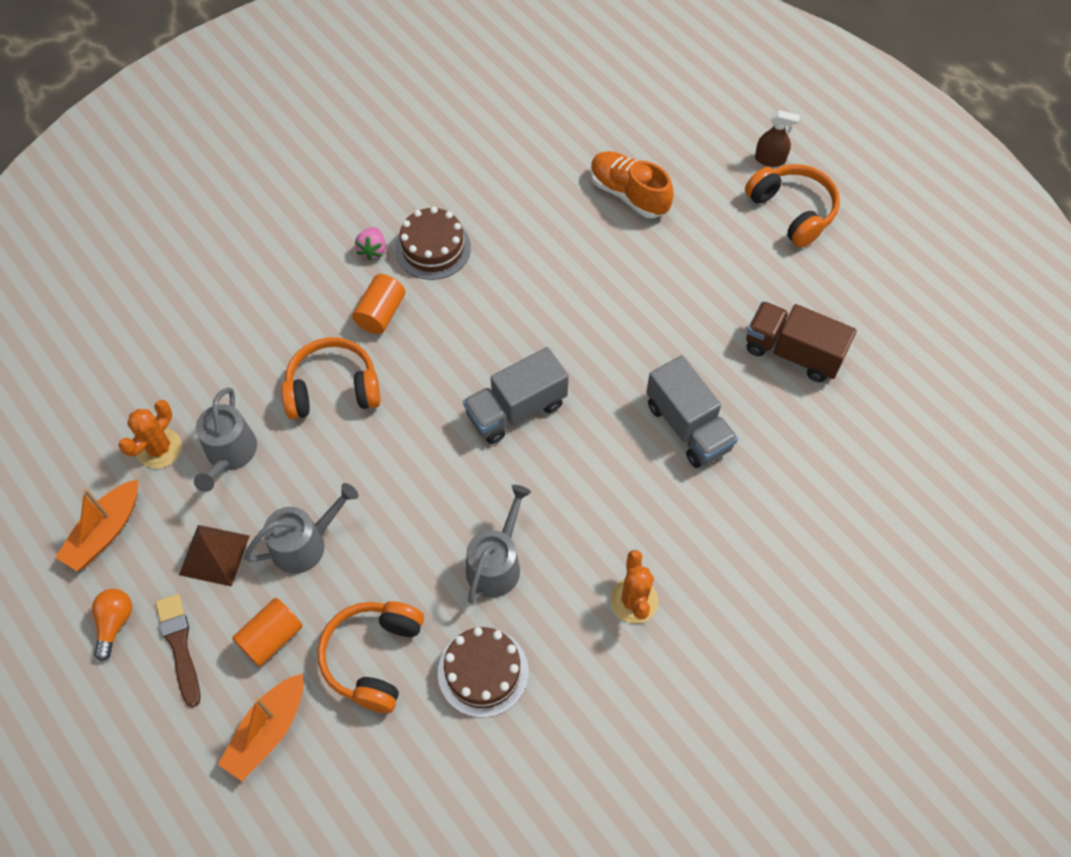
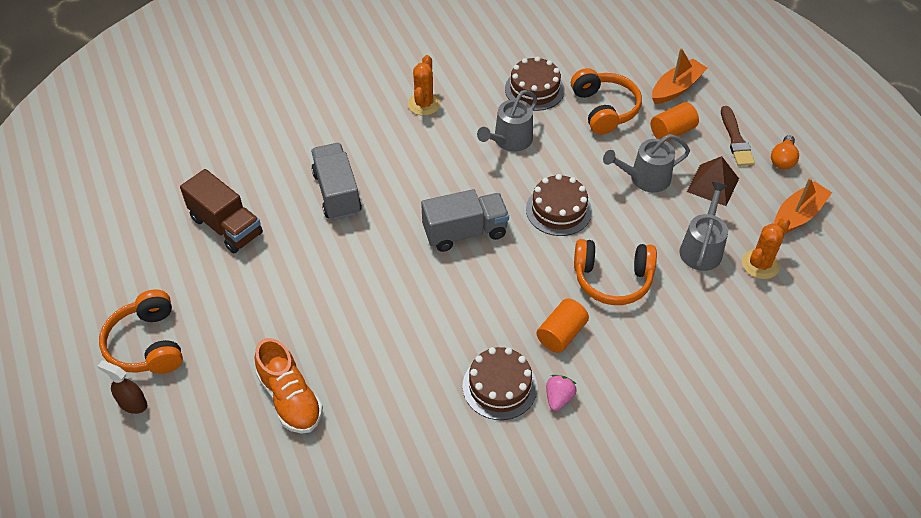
camera: 165 degrees left, 10 degrees down
orange headphones [318,601,424,713] -> orange headphones turned 45 degrees counterclockwise [571,68,642,135]
none -> brown cake [526,174,592,236]

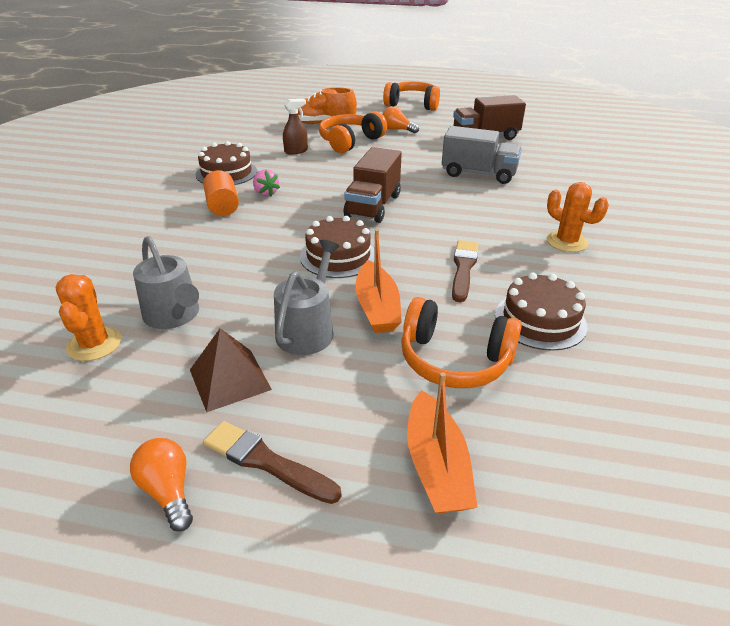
camera: 125 degrees right, 15 degrees down
brown spray bottle [98,360,147,414] -> brown spray bottle moved to [283,99,308,154]
grey truck [421,189,509,252] -> brown truck [344,147,402,223]
grey watering can [477,90,537,152] -> brown brush [452,240,478,302]
pink strawberry [546,375,577,411] -> pink strawberry moved to [253,169,280,196]
orange headphones [574,239,657,305] -> orange headphones moved to [319,111,387,153]
orange cylinder [651,102,699,142] -> none
orange boat [774,178,832,233] -> orange boat moved to [355,229,402,333]
none -> orange light bulb [382,106,419,133]

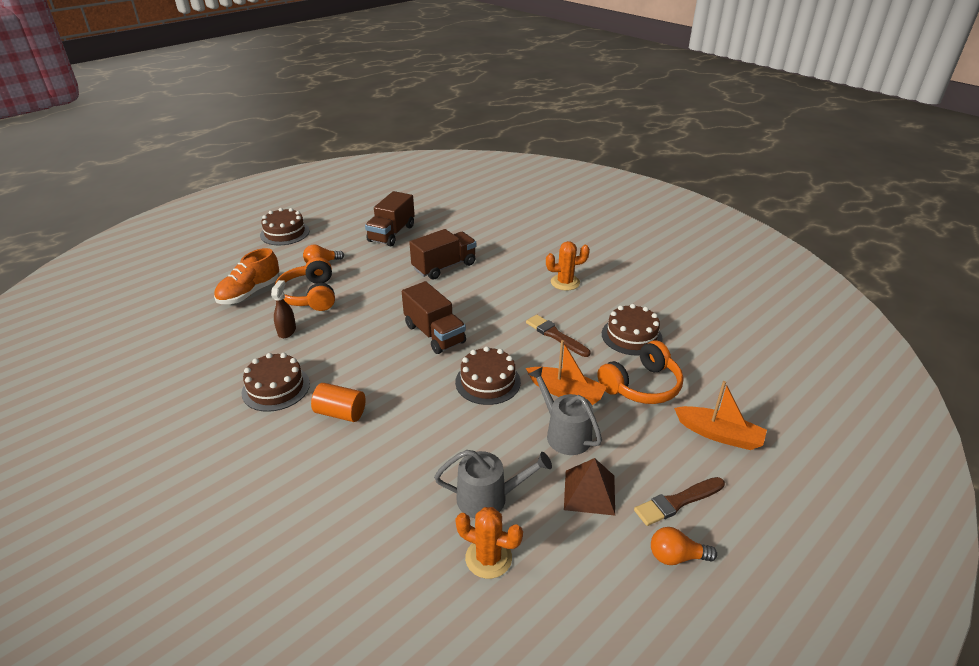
camera: 55 degrees left, 0 degrees up
pink strawberry [253,169,280,196] -> none
orange headphones [383,82,440,111] -> brown cake [260,208,310,245]
grey truck [442,126,522,184] -> brown truck [409,229,476,280]

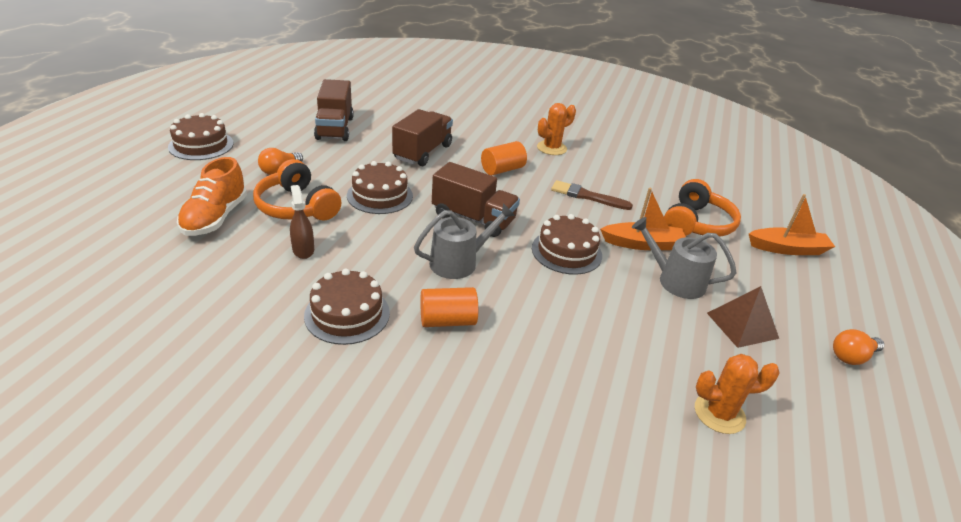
camera: 30 degrees left, 0 degrees up
grey watering can [434,450,552,518] -> grey watering can moved to [414,203,515,279]
brown cake [602,304,663,356] -> brown cake moved to [347,161,413,214]
brown brush [634,477,725,526] -> none
none -> orange cylinder [481,141,527,175]

